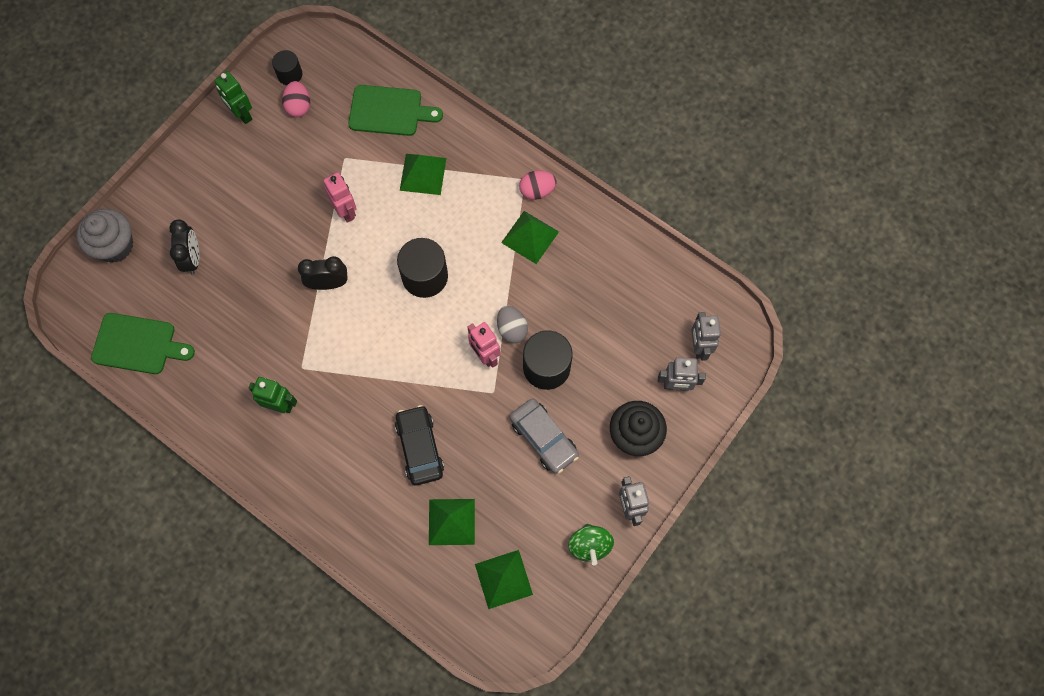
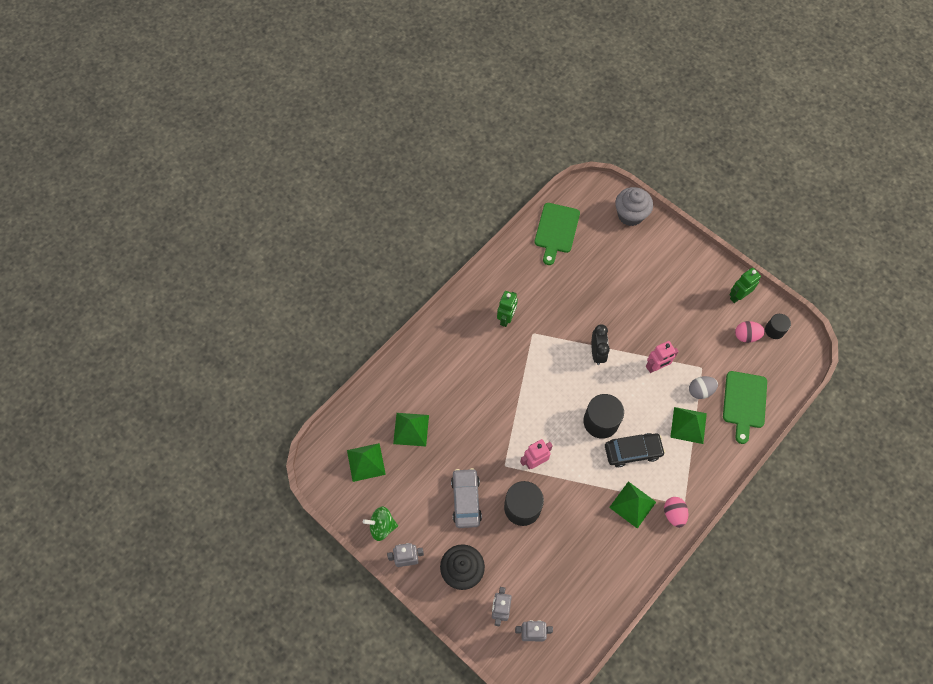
camera: 95 degrees right, 5 degrees down
black clock [169,220,199,275] -> none
black car [395,405,444,485] -> black car moved to [605,433,665,467]
grey egg [497,305,528,343] -> grey egg moved to [689,376,718,399]
grey car [510,398,579,474] -> grey car turned 120 degrees clockwise [451,468,482,528]

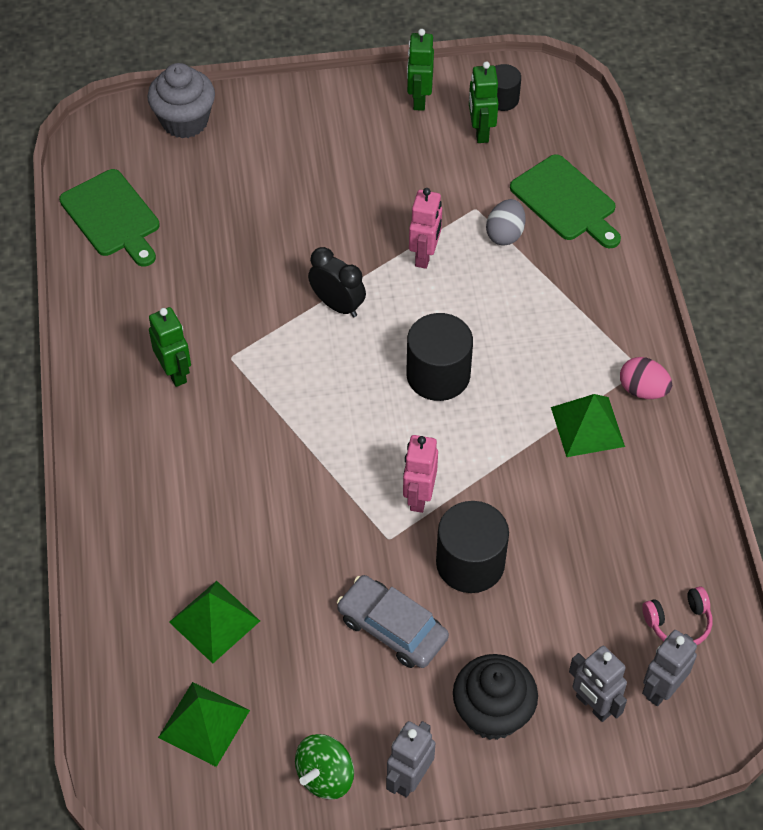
camera: 50 degrees left, 10 degrees down
black car [605,433,665,467] -> none
green pyramid [670,407,707,444] -> none
pink egg [735,321,765,343] -> green robot [469,61,498,143]
none -> pink headphones [642,586,712,645]

